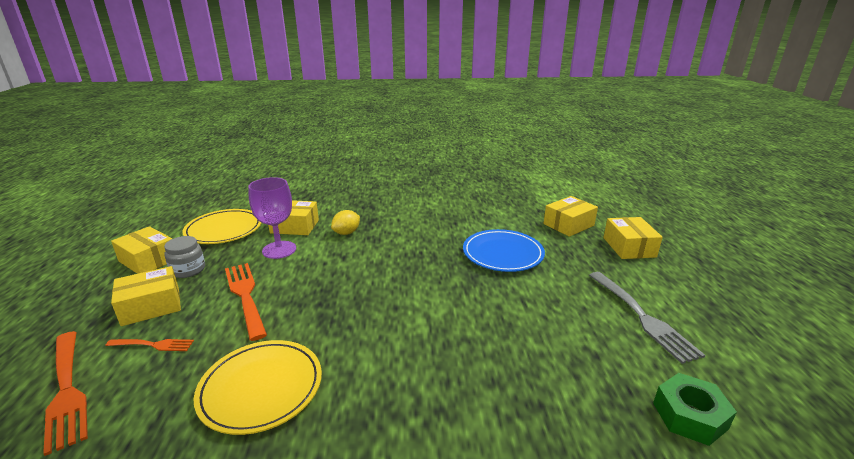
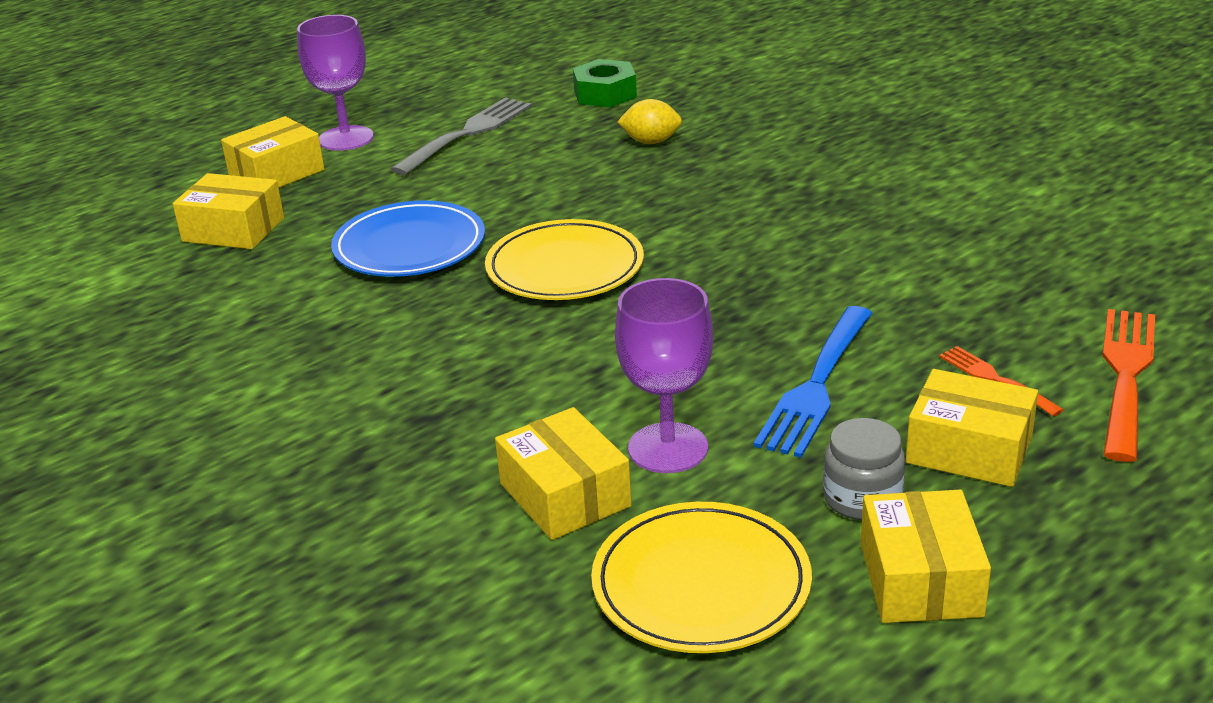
camera: 125 degrees left, 5 degrees up
yellow plate [194,340,322,435] -> yellow plate moved to [485,219,644,300]
orange fork [225,263,267,341] -> blue fork [754,306,873,458]
yellow lemon [331,210,360,235] -> yellow lemon moved to [617,99,682,144]
none -> purple goblet [297,15,374,151]

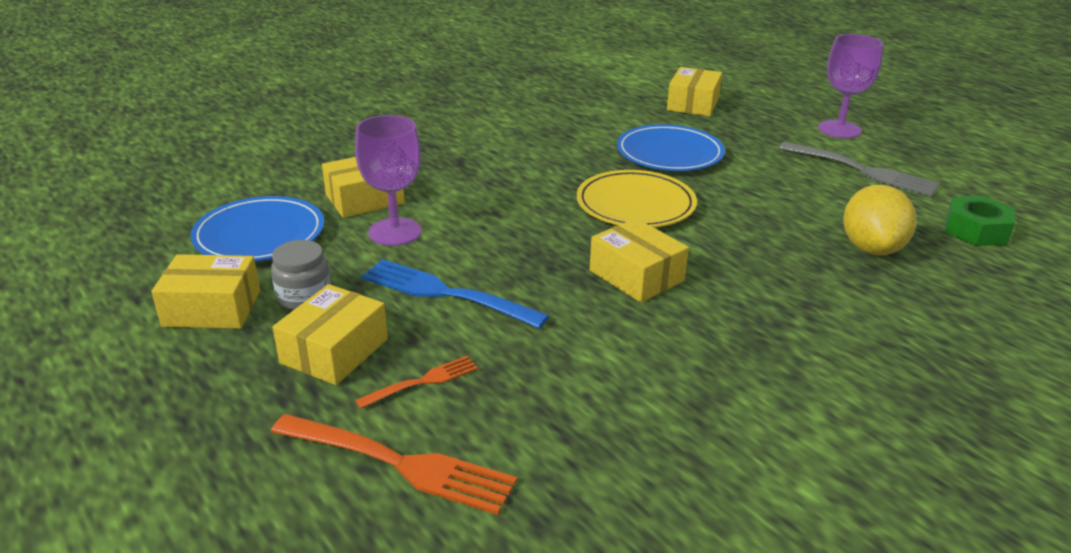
camera: 90 degrees right, 0 degrees up
yellow box [221,116,324,188] -> yellow box moved to [590,218,689,303]
yellow plate [591,502,812,653] -> blue plate [191,196,324,261]
yellow lemon [617,99,682,144] -> yellow lemon [843,185,916,255], size x1.58

